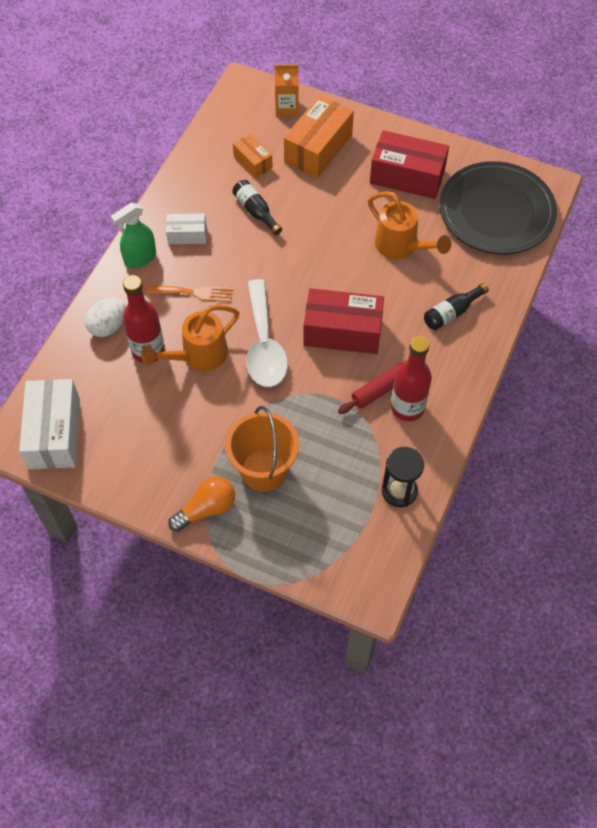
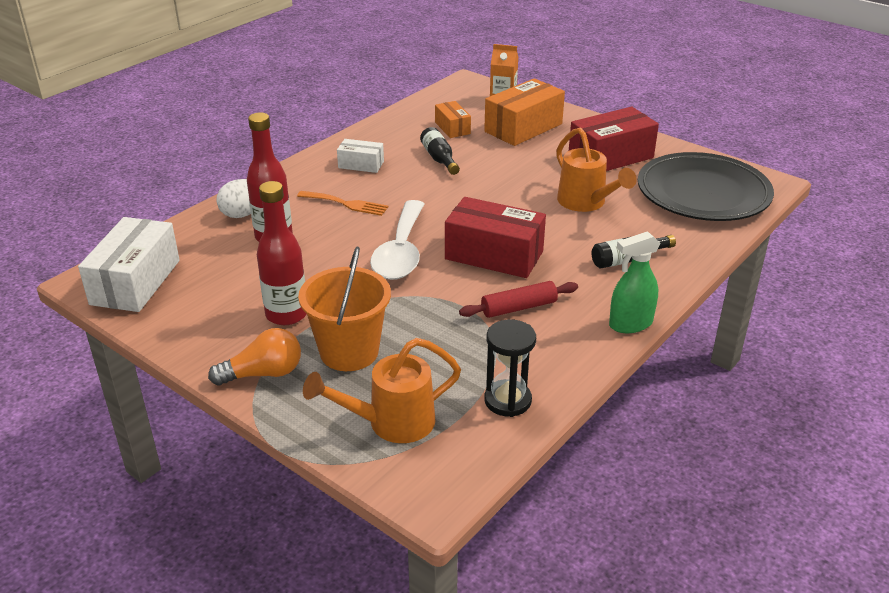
camera: 15 degrees right, 25 degrees down
green spray bottle [111,203,156,268] -> green spray bottle moved to [609,231,660,333]
orange watering can [141,305,239,371] -> orange watering can moved to [303,338,461,443]
red box [370,130,449,199] -> red box turned 60 degrees counterclockwise [569,107,659,171]
red bottle [391,336,432,421] -> red bottle moved to [257,181,306,325]

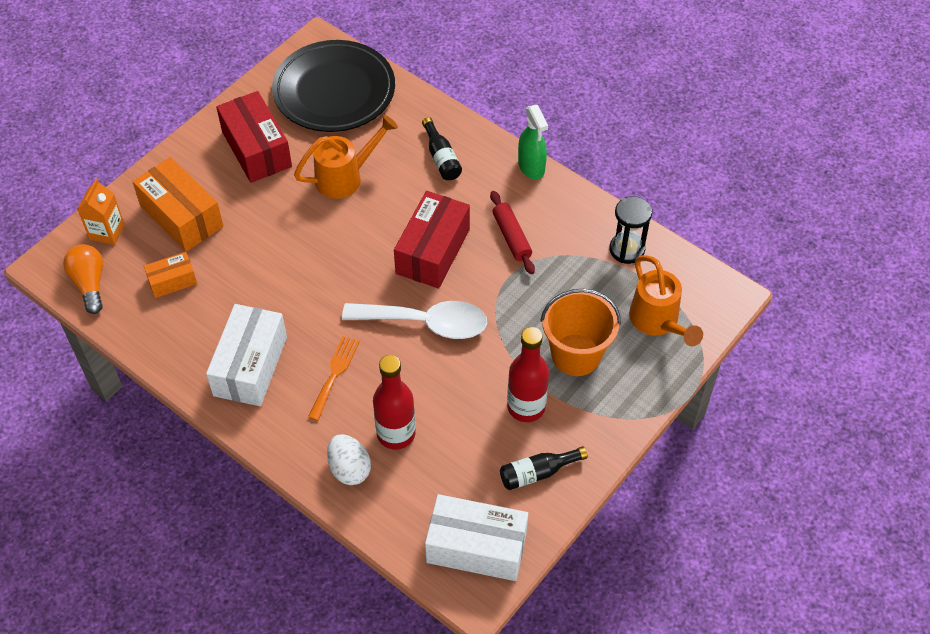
camera: 90 degrees left, 20 degrees up
orange light bulb [208,328,301,386] -> orange light bulb moved to [63,244,103,314]
white box [337,139,384,173] -> white box [206,304,287,406], size x1.84
black bottle [420,127,460,175] -> black bottle moved to [500,446,588,490]

